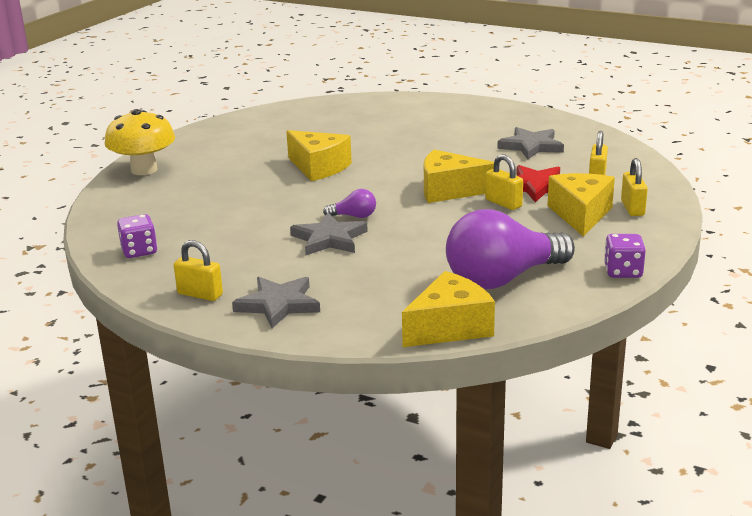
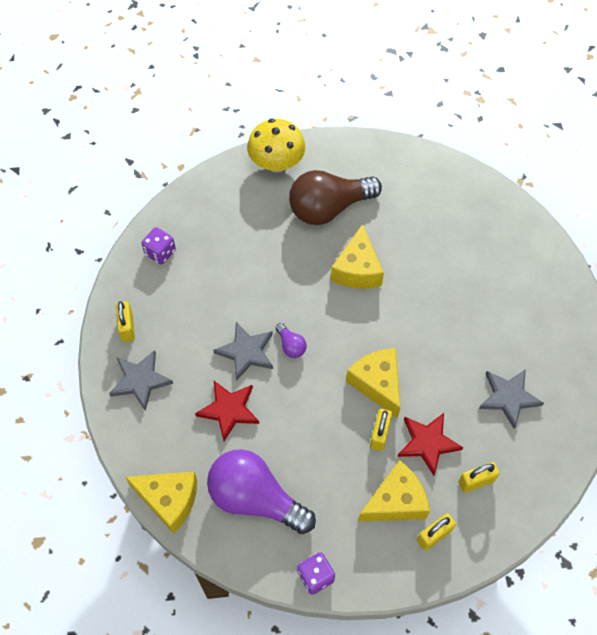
camera: 55 degrees right, 35 degrees up
none -> red star [195,381,259,441]
none -> brown light bulb [289,170,382,225]

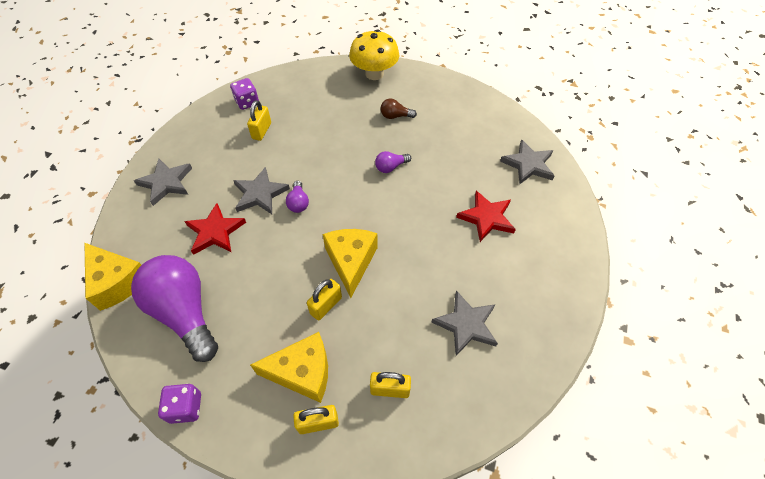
camera: 25 degrees right, 5 degrees down
yellow padlock [116,301,135,342] -> yellow padlock moved to [247,100,271,141]
brown light bulb [289,170,382,225] -> brown light bulb [381,98,417,119], size x0.42
yellow cheese [331,224,384,289] -> purple light bulb [375,151,411,173]
red star [397,413,463,476] -> red star moved to [456,191,516,242]
none -> grey star [500,139,554,184]

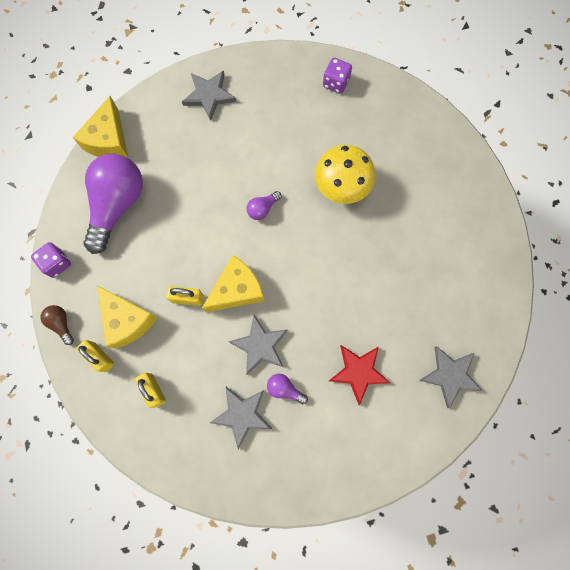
camera: 55 degrees right, 20 degrees up
red star [184,203,246,255] -> none
grey star [233,167,290,214] -> grey star moved to [229,315,288,375]
yellow padlock [247,100,271,141] -> none
yellow mushroom [349,29,399,80] -> yellow mushroom moved to [315,145,375,204]
purple light bulb [375,151,411,173] -> purple light bulb moved to [267,374,308,404]
brown light bulb [381,98,417,119] -> brown light bulb moved to [40,305,74,345]

